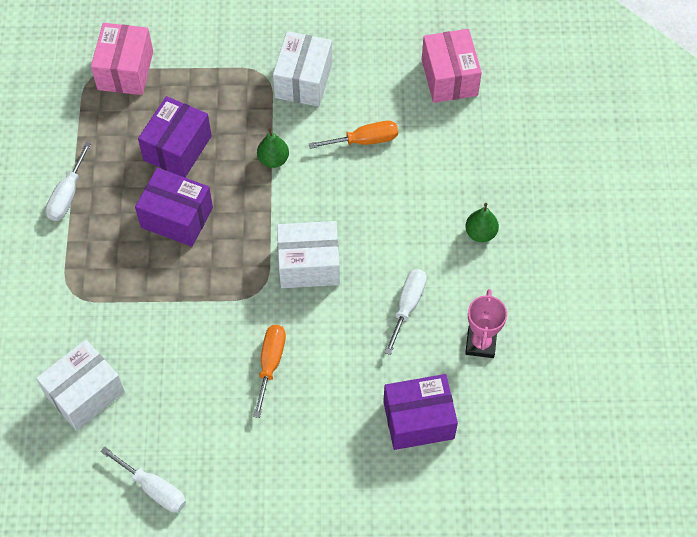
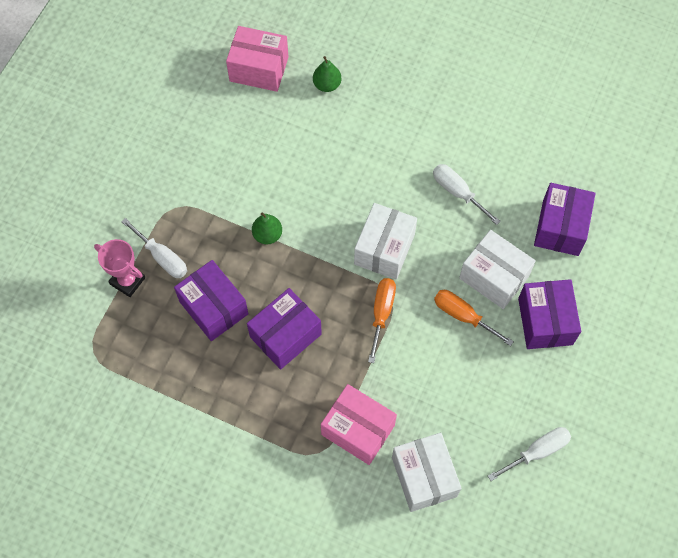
camera: 65 degrees left, 5 degrees up
white screwdriver [46,142,91,221] -> white screwdriver moved to [121,218,187,278]
pink box [91,23,153,95] -> pink box moved to [321,384,397,465]
white box [273,31,332,107] -> white box moved to [459,230,536,309]
orange screwdriver [308,121,398,149] -> orange screwdriver moved to [368,278,396,363]
green pear [465,203,499,242] -> green pear moved to [313,56,341,92]
pink trophy [465,289,507,358] -> pink trophy moved to [94,239,145,297]
none -> purple box [518,279,581,349]

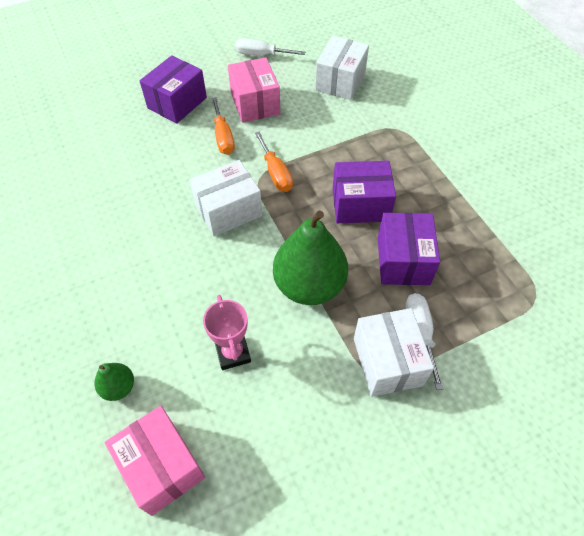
camera: 140 degrees left, 10 degrees down
pink trophy [94,239,145,297] -> pink trophy moved to [203,295,251,370]
green pear [252,212,282,245] -> green pear [273,211,348,305], size x2.17
pink box [321,384,397,465] -> pink box moved to [228,57,280,123]
orange screwdriver [368,278,396,363] -> orange screwdriver turned 75 degrees counterclockwise [255,132,293,192]
white screwdriver [433,164,501,225] -> none
white box [459,230,536,309] -> white box moved to [354,308,434,397]
purple box [534,183,596,256] -> none

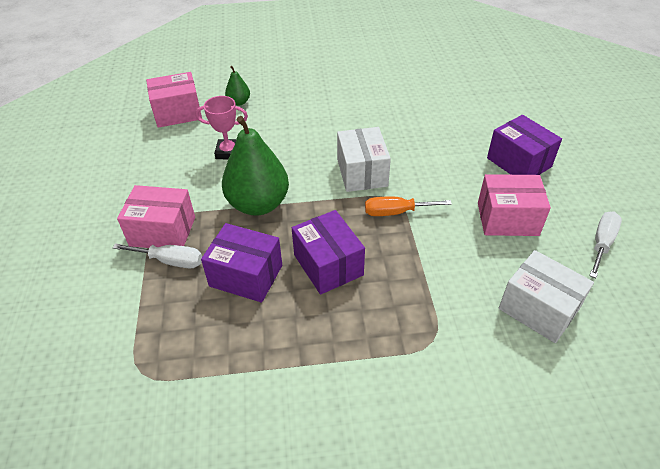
camera: 110 degrees right, 10 degrees down
orange screwdriver [212,97,235,155] -> none
purple box [332,161,396,223] -> purple box turned 45 degrees counterclockwise [292,210,365,295]
white box [354,308,434,397] -> pink box [117,185,195,248]

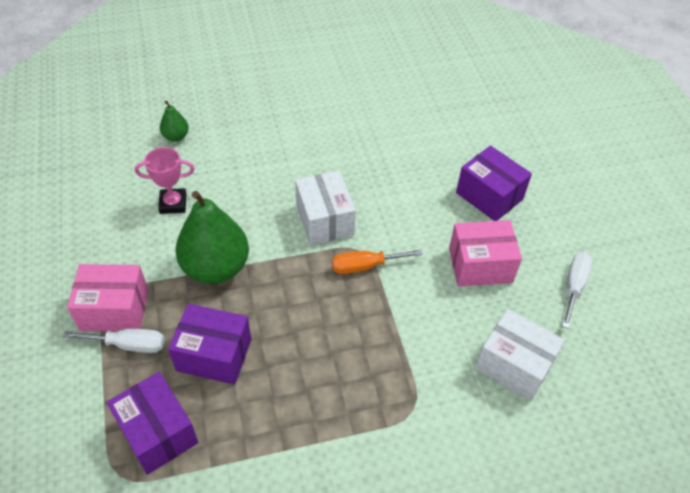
camera: 10 degrees left, 5 degrees up
pink box [146,72,202,128] -> none
purple box [292,210,365,295] -> purple box moved to [107,372,198,475]

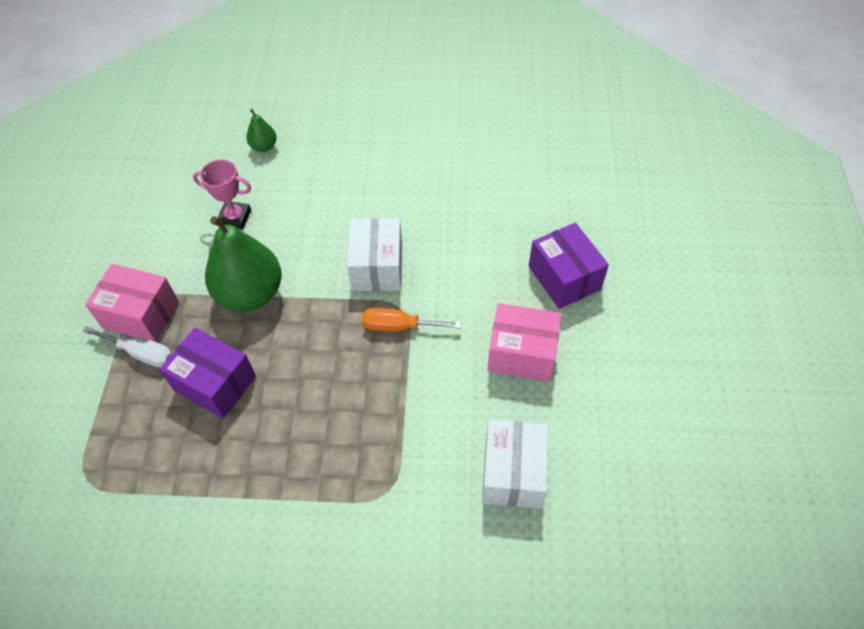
camera: 20 degrees right, 5 degrees up
purple box [107,372,198,475] -> none
white box [475,309,565,401] -> white box turned 45 degrees clockwise [482,419,548,509]
white screwdriver [562,252,592,328] -> none

